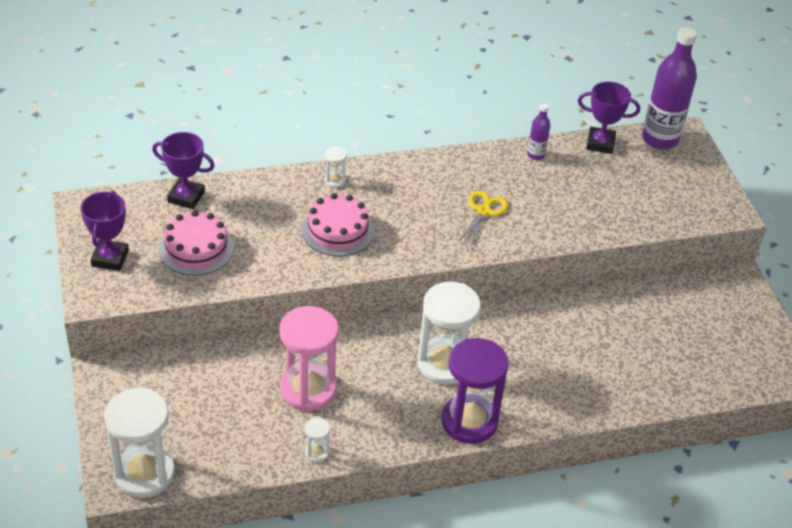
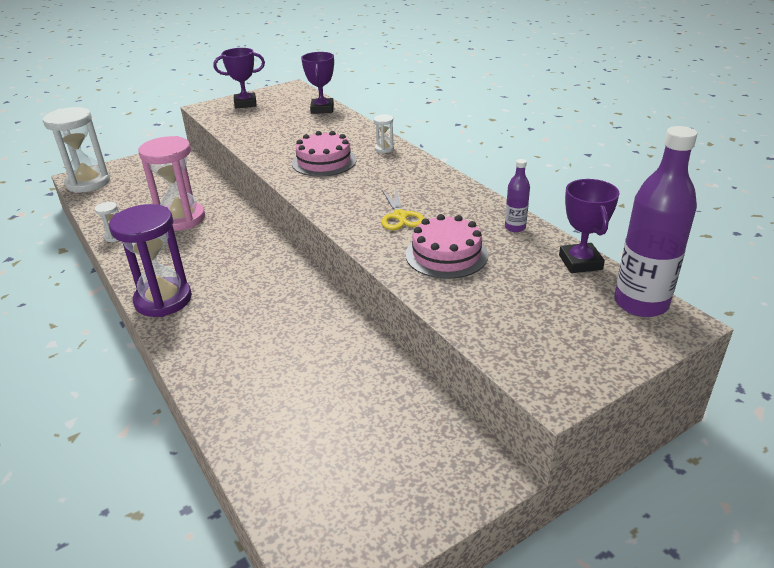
camera: 75 degrees right, 10 degrees down
pink cake [159,210,234,276] -> pink cake moved to [405,214,488,279]
white hourglass [417,282,481,385] -> none
yellow scissors [457,191,508,247] -> yellow scissors turned 75 degrees clockwise [381,189,425,230]

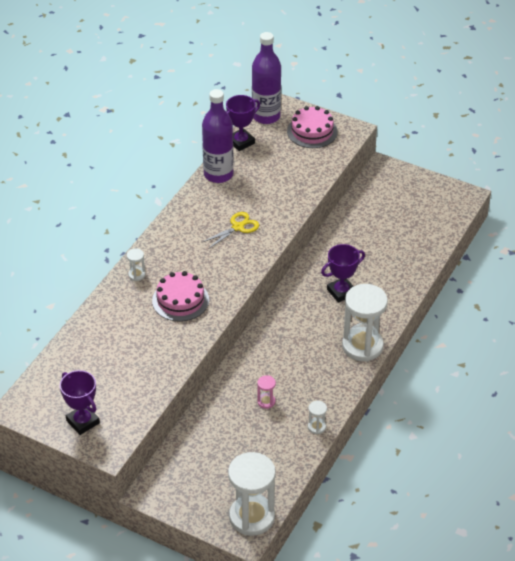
camera: 120 degrees left, 10 degrees up
purple hourglass [109,204,192,317] -> white hourglass [342,284,388,362]
pink hourglass [138,136,205,231] -> pink hourglass [257,375,276,409], size x0.42
purple trophy [301,52,334,114] -> purple trophy moved to [321,244,365,303]
pink cake [405,214,488,279] -> pink cake moved to [287,106,338,148]
purple bottle [505,159,530,232] -> purple bottle [202,89,234,183], size x2.11

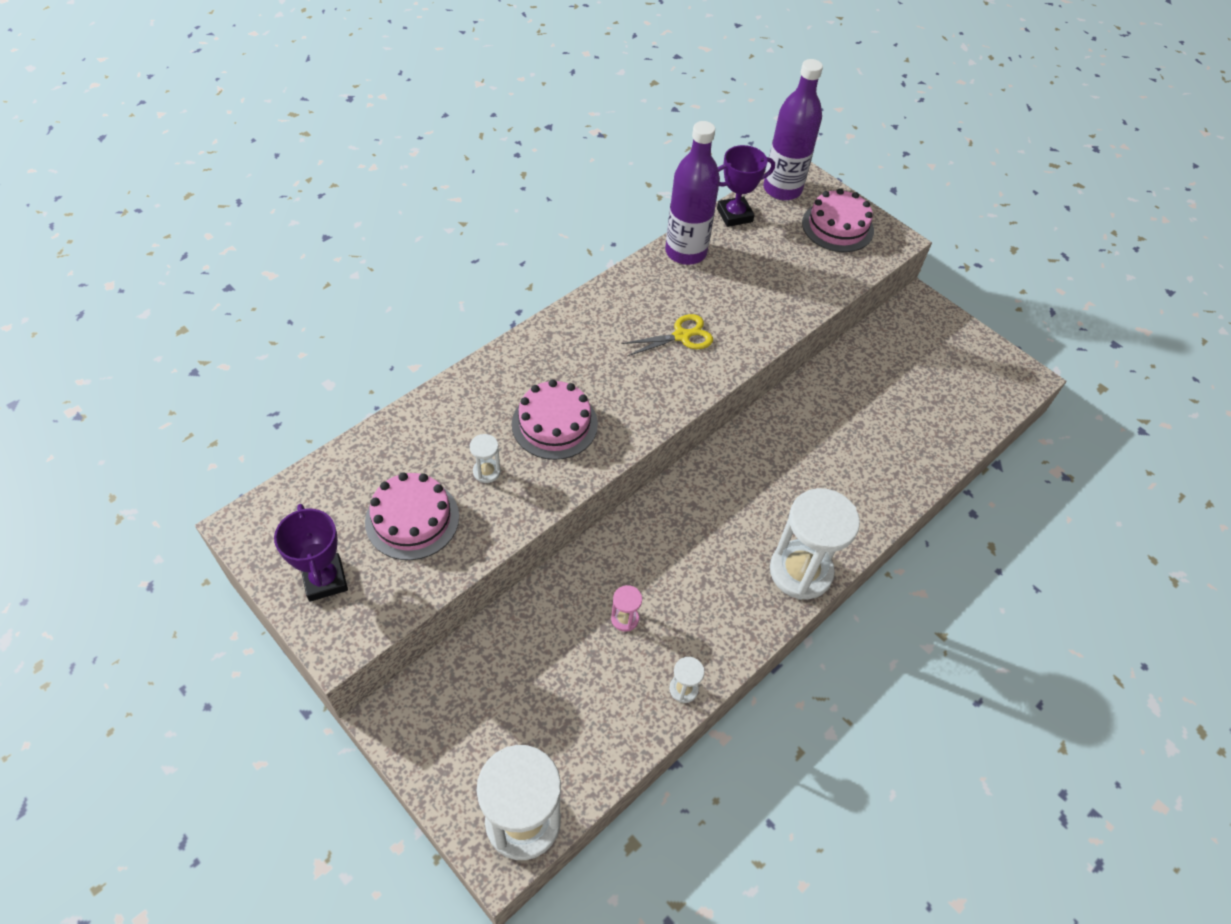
camera: 15 degrees right, 10 degrees up
white hourglass [126,249,146,281] -> white hourglass moved to [470,434,501,483]
purple trophy [321,244,365,303] -> none
none -> pink cake [365,472,459,560]

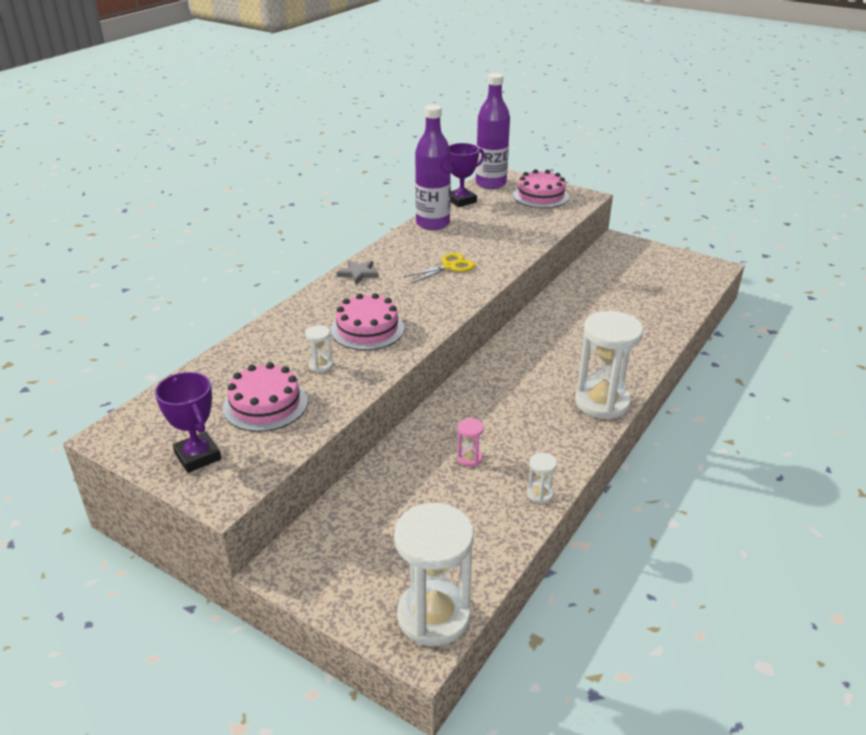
camera: 10 degrees left, 20 degrees down
none -> grey star [337,260,379,284]

